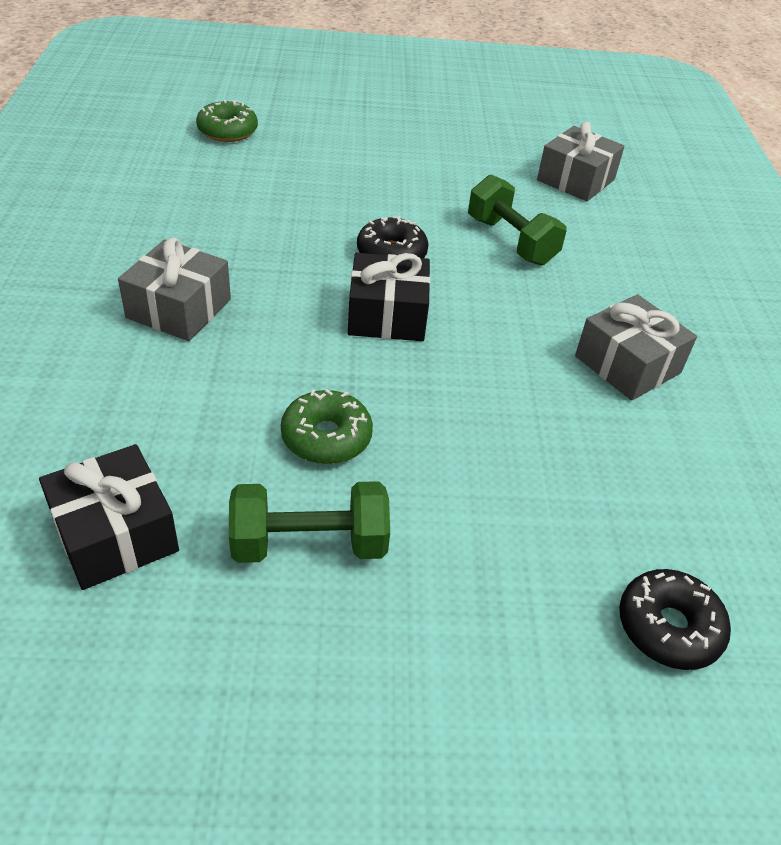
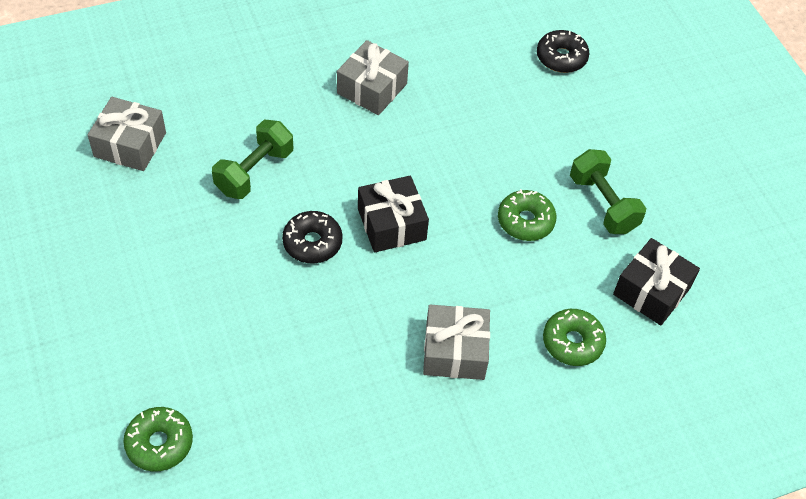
camera: 110 degrees left, 10 degrees up
none -> green donut [543,309,606,366]

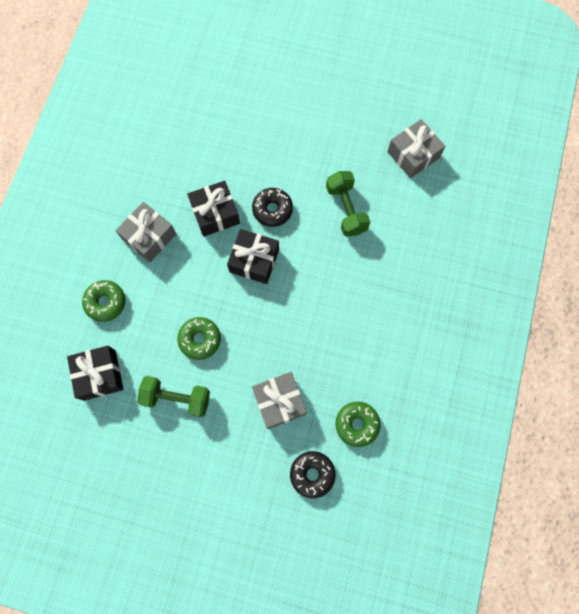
camera: 130 degrees right, 20 degrees up
green donut [123,407,193,471] -> green donut moved to [335,402,381,447]
grey gift [337,40,409,115] -> grey gift moved to [252,372,307,429]
none -> black gift [187,181,240,237]

